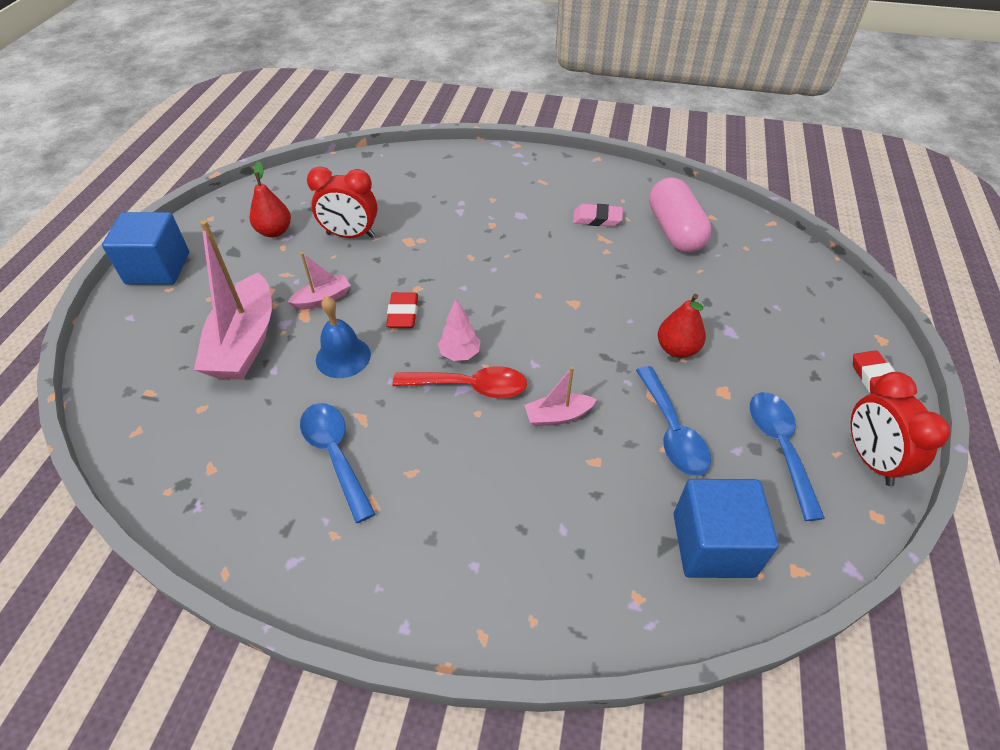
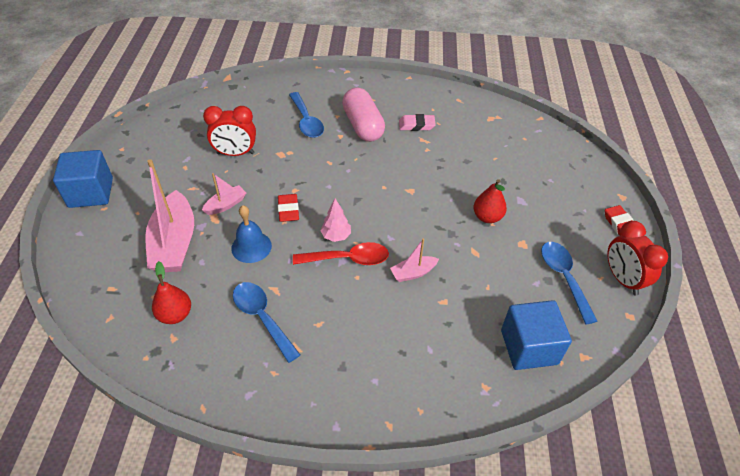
camera: 10 degrees left, 0 degrees up
red pear [250,161,291,237] -> red pear moved to [152,261,191,324]
blue spoon [636,366,711,476] -> blue spoon moved to [289,92,324,138]
pink capsule [649,177,712,253] -> pink capsule moved to [342,87,385,142]

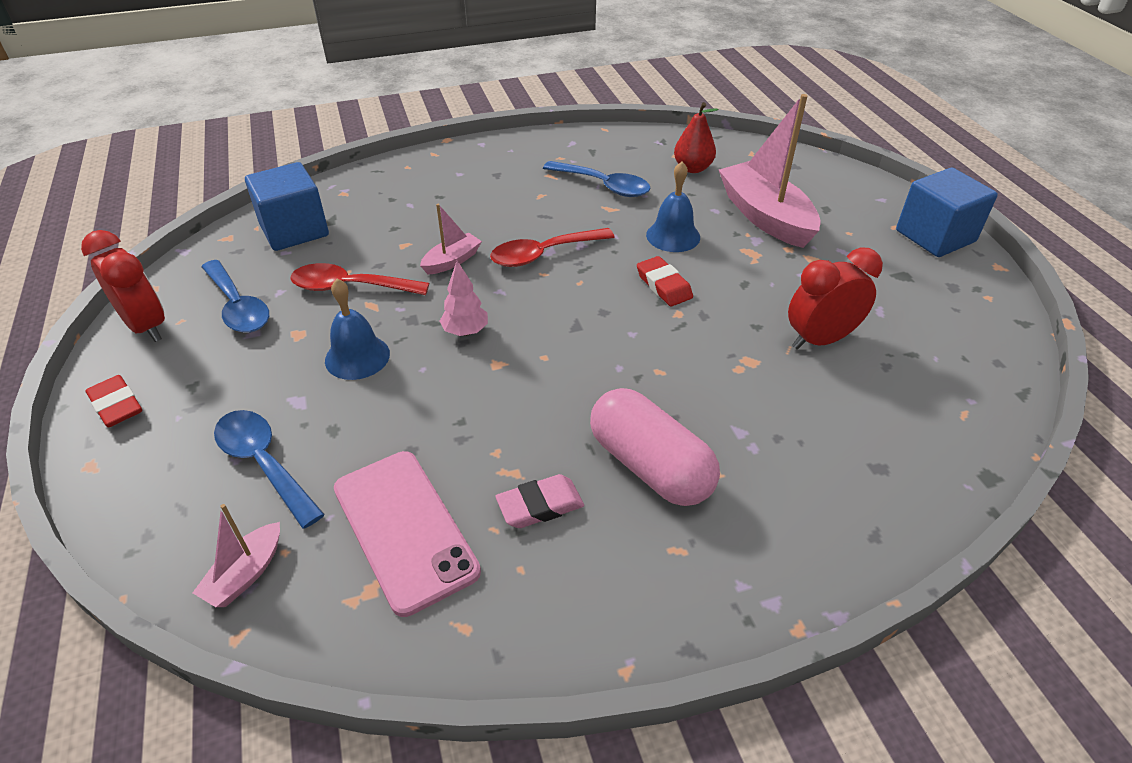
camera: 160 degrees right, 5 degrees down
pink boat [202,173,246,215] -> pink boat moved to [193,504,280,607]
blue spoon [289,92,324,138] -> blue spoon moved to [214,410,325,529]
pink tree [320,199,351,242] -> pink tree moved to [440,261,488,336]
red pear [473,179,507,223] -> blue bell [325,279,390,380]
none -> red spoon [290,263,429,295]
none -> pink phone [334,451,481,617]

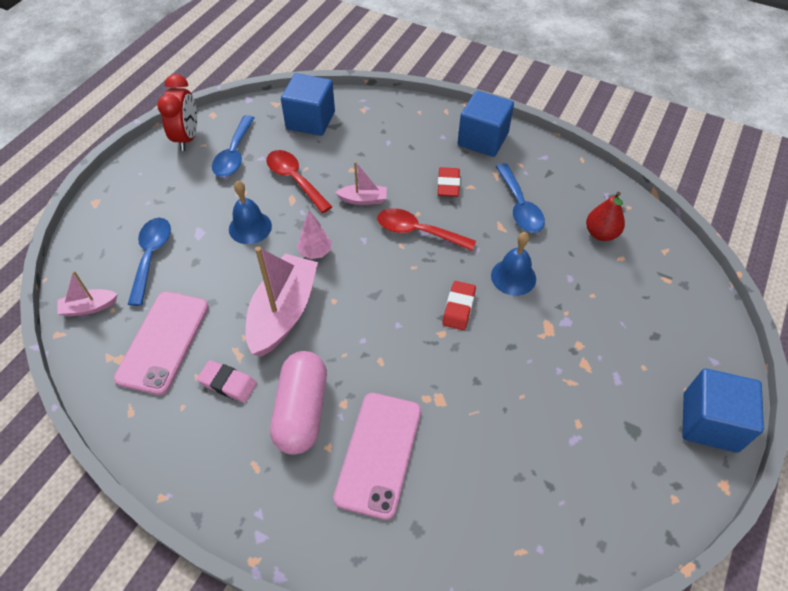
camera: 45 degrees right, 10 degrees up
red eraser [85,375,142,427] -> red eraser moved to [438,167,460,197]
pink boat [719,94,821,248] -> pink boat moved to [246,246,318,357]
red clock [788,247,883,350] -> none
none -> pink phone [333,393,421,520]
none -> blue cube [458,90,514,157]

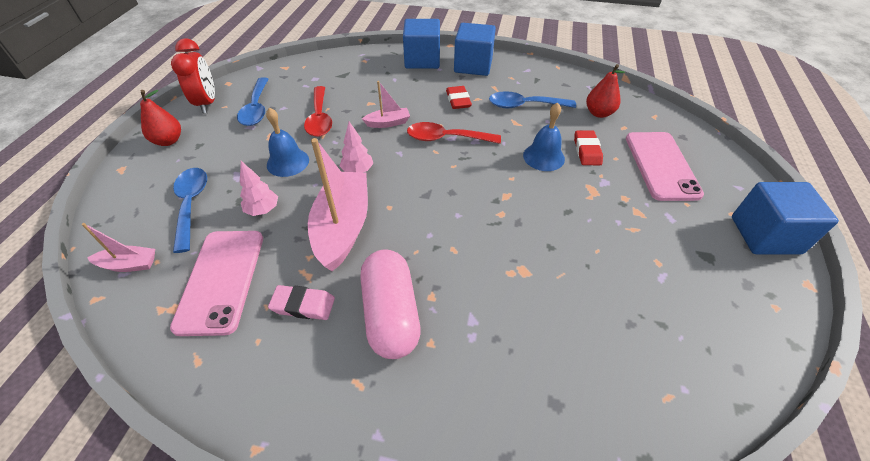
camera: 15 degrees left, 5 degrees down
pink boat [58,271,118,317] -> pink boat turned 150 degrees counterclockwise [81,223,155,272]
red spoon [266,150,332,213] -> red spoon turned 135 degrees counterclockwise [304,86,332,137]
blue cube [281,73,335,136] -> blue cube moved to [403,19,440,69]
pink phone [333,393,421,520] -> pink phone moved to [626,132,704,201]
red eraser [443,281,476,330] -> red eraser moved to [574,131,603,165]
blue spoon [496,163,545,232] -> blue spoon turned 120 degrees clockwise [489,91,576,109]
none -> red pear [140,90,181,146]
none -> pink tree [240,161,278,216]

